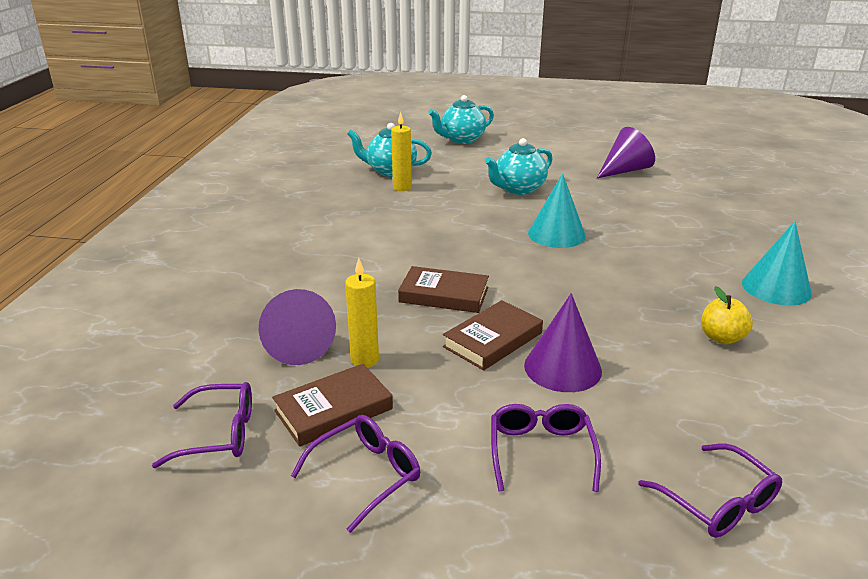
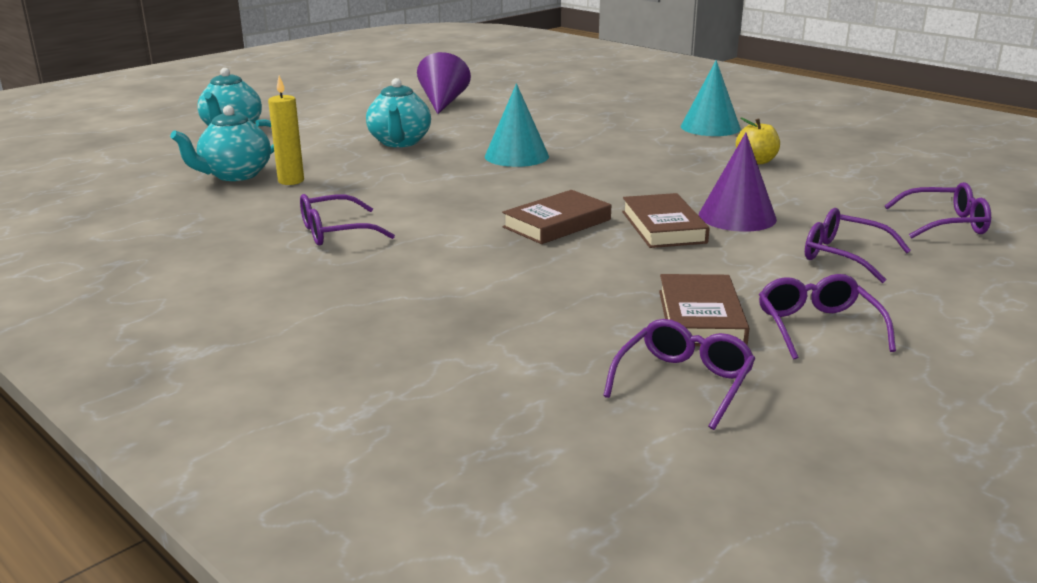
camera: 55 degrees left, 5 degrees down
purple cone [259,289,336,365] -> none
yellow candle [345,258,379,368] -> none
none -> purple glasses [300,194,395,246]

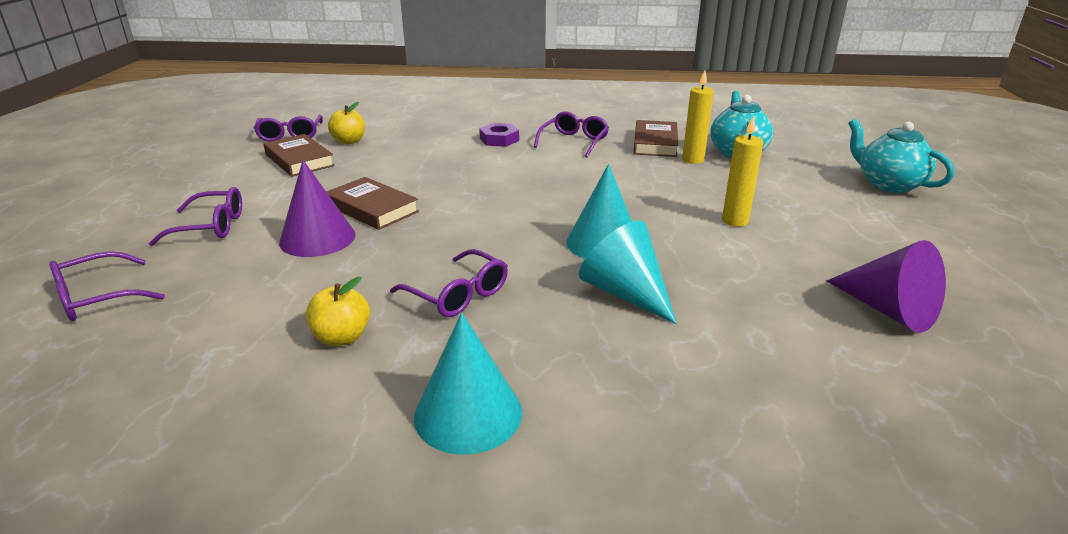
camera: 140 degrees right, 5 degrees up
turquoise teapot [366,78,431,147] -> yellow candle [722,116,763,227]
brown book [502,190,611,244] -> brown book moved to [634,120,679,157]
purple glasses [759,274,896,360] -> purple glasses moved to [390,249,508,317]
none -> yellow apple [328,102,365,144]
none -> purple nut [479,123,519,147]
none -> turquoise cone [579,221,677,324]

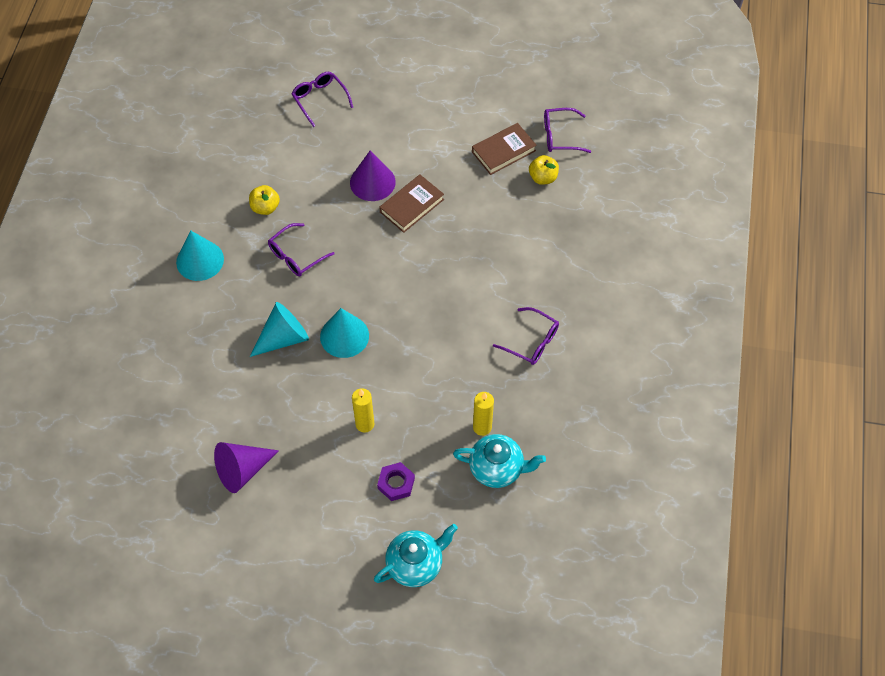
camera: 95 degrees right, 30 degrees up
purple glasses [149,187,242,246] -> none
purple nut [479,123,519,147] -> purple nut moved to [377,462,415,501]
brown book [634,120,679,157] -> none

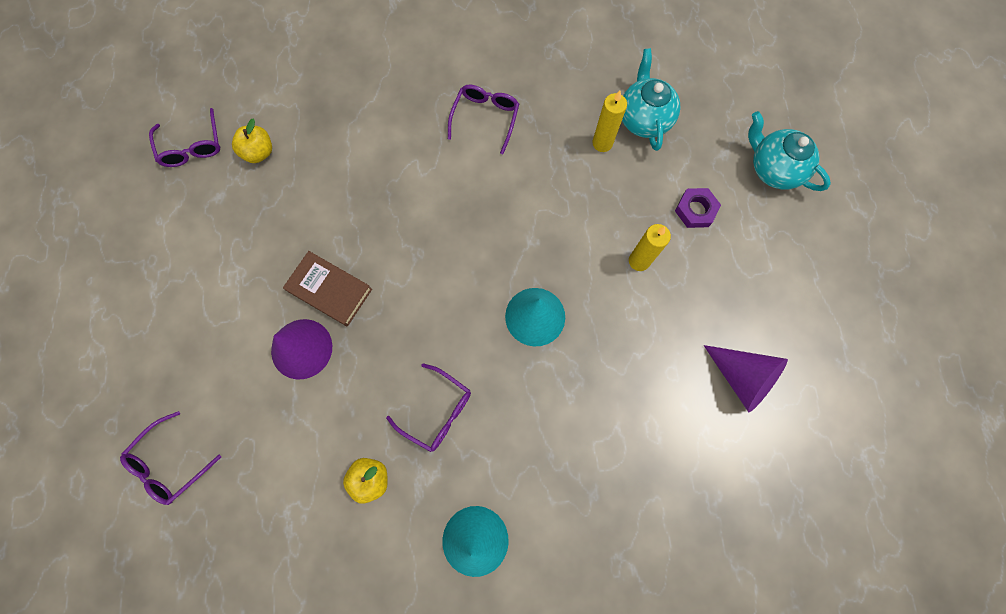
camera: 105 degrees left, 15 degrees up
turquoise cone [250,302,309,357] -> none
brown book [472,123,537,175] -> none

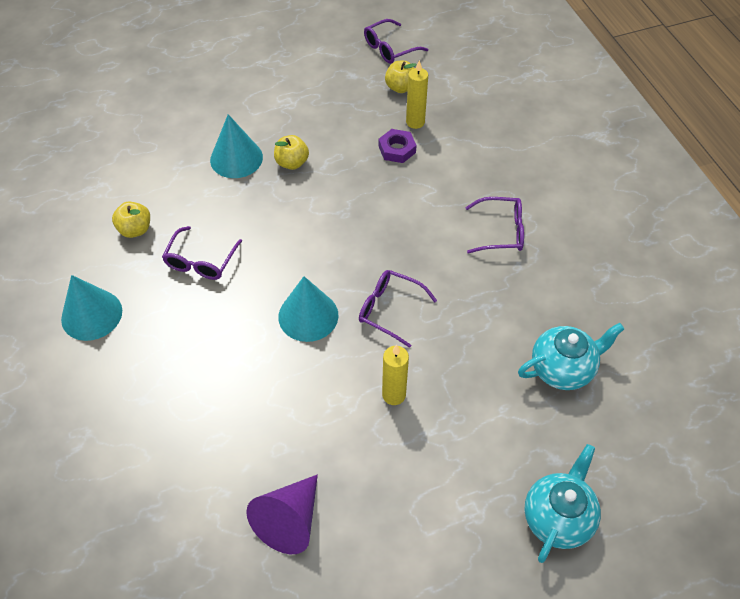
camera: 75 degrees right, 20 degrees down
purple glasses [120,411,221,505] -> purple glasses moved to [359,270,437,348]
purple cone [271,319,332,379] -> turquoise cone [210,114,263,178]
brown book [283,251,372,326] -> yellow apple [274,135,309,170]
yellow candle [593,91,627,152] -> yellow candle moved to [406,60,428,129]
purple nut [675,188,721,228] -> purple nut moved to [379,129,417,163]

